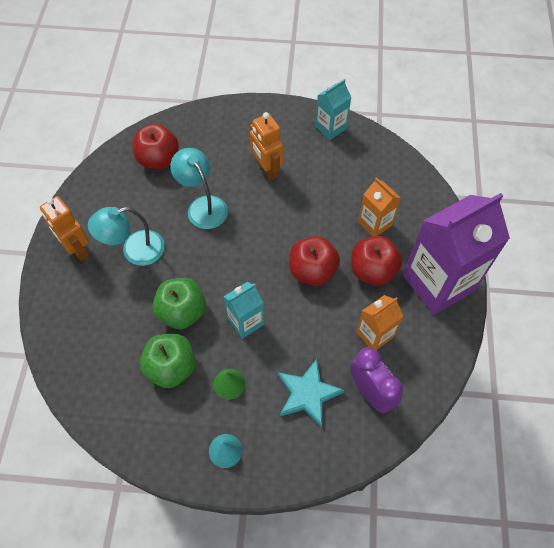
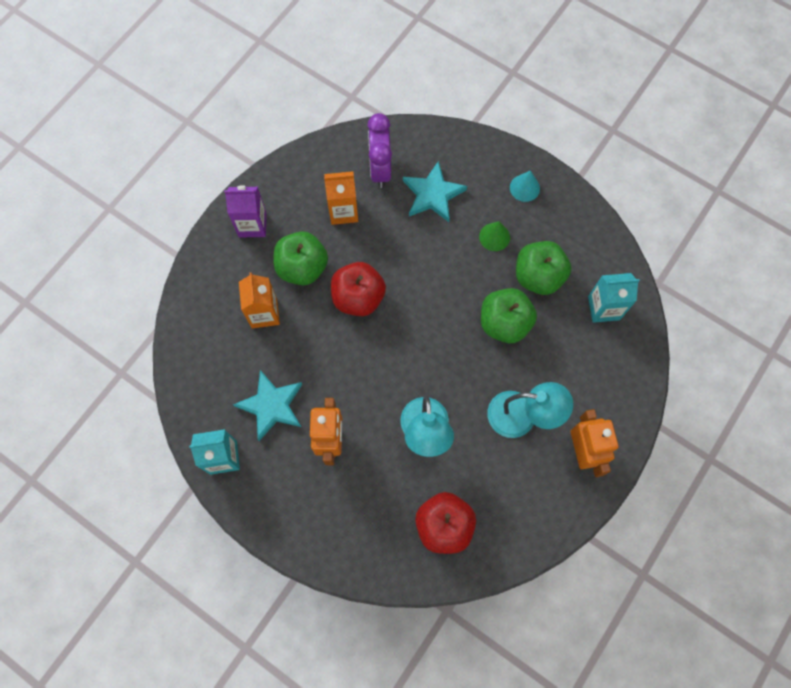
camera: 150 degrees left, 10 degrees up
turquoise carton [223,282,264,339] -> turquoise carton moved to [588,273,640,323]
red apple [351,236,402,285] -> green apple [274,231,328,285]
purple carton [403,193,510,315] -> purple carton [224,185,267,238], size x0.50
none -> turquoise star [233,370,302,441]

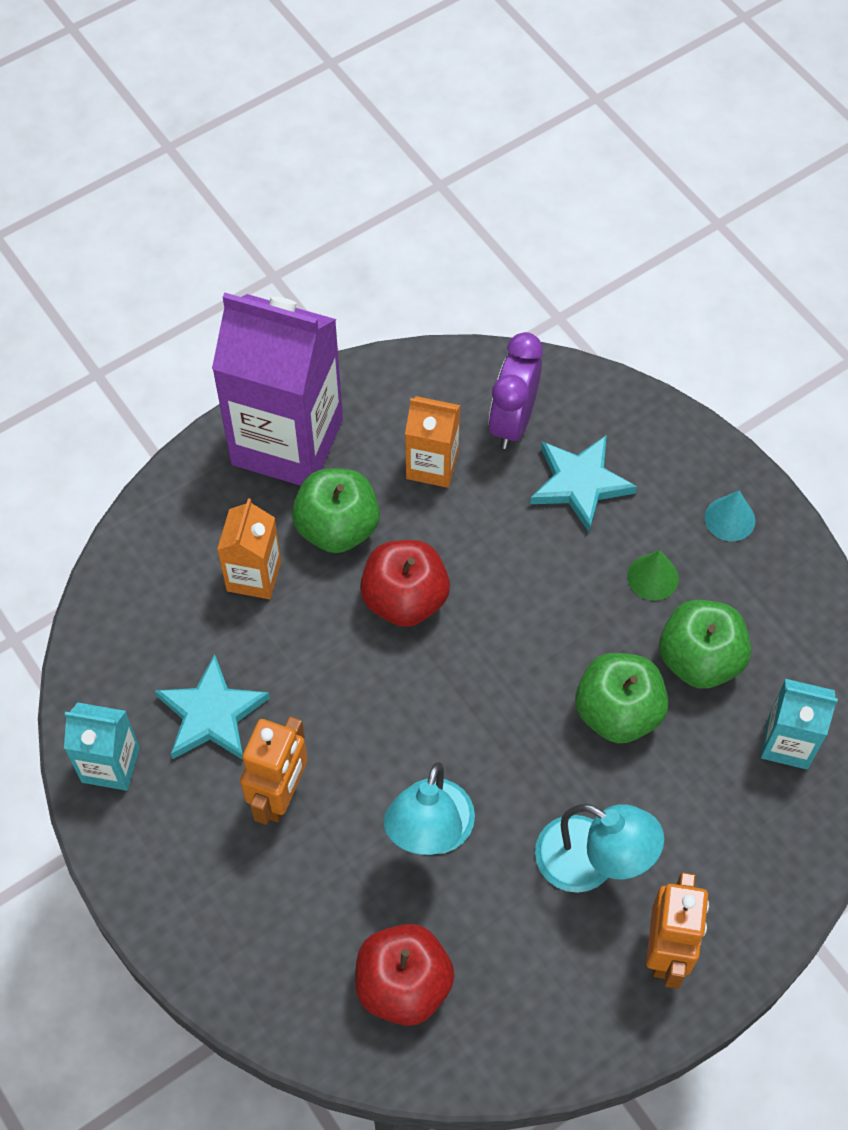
camera: 20 degrees right, 10 degrees down
purple carton [224,185,267,238] -> purple carton [212,293,343,486], size x2.01

